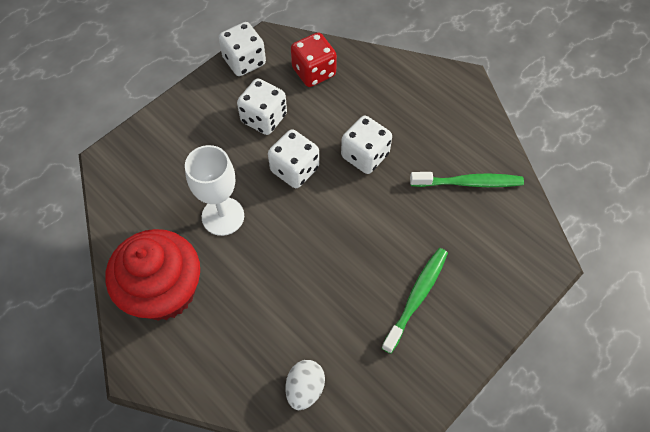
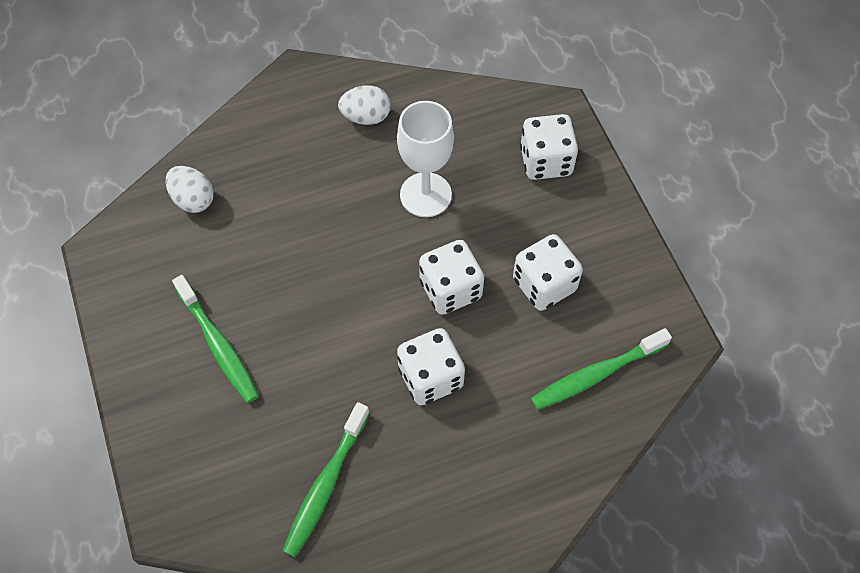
camera: 115 degrees right, 0 degrees up
red cupcake [105,229,200,321] -> white egg [338,85,391,125]
white dice [219,22,266,76] -> white dice moved to [520,114,578,180]
red dice [291,33,337,87] -> green toothbrush [530,328,672,410]

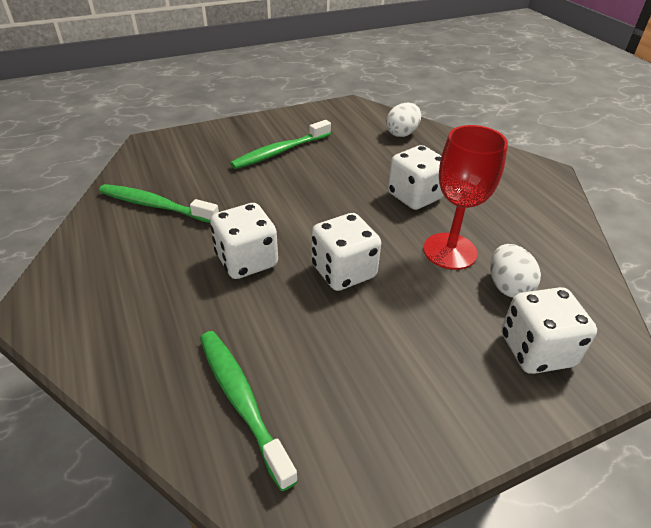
camera: 85 degrees right, 20 degrees down
white egg [338,85,391,125] -> white egg moved to [490,244,541,298]
white goblet [397,101,454,217] -> red goblet [423,125,508,270]
white dice [513,234,583,311] -> white dice moved to [388,145,444,210]

